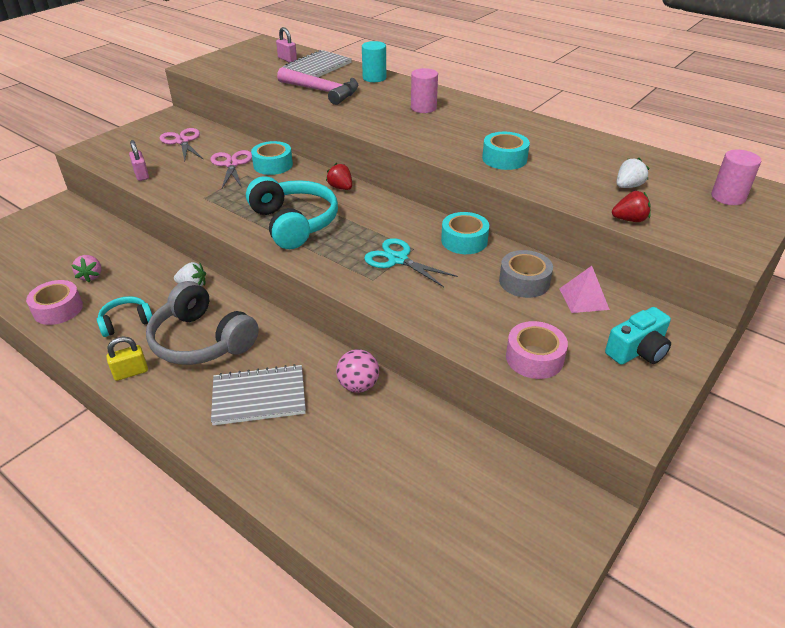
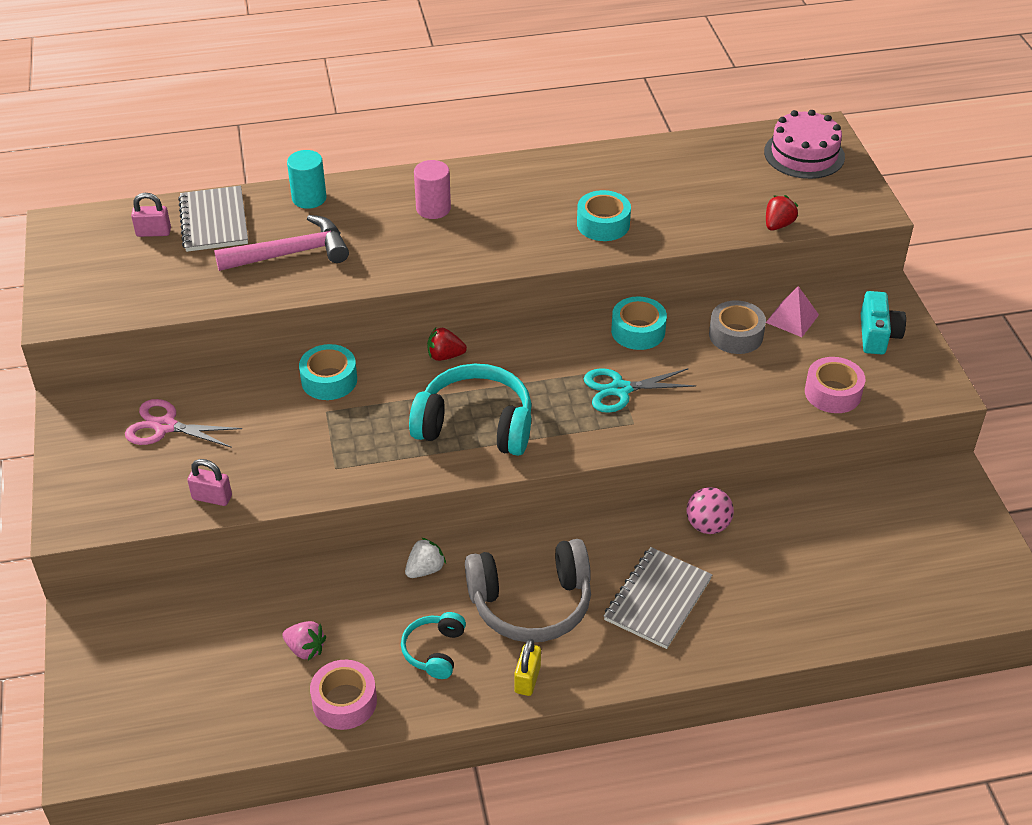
camera: 50 degrees left, 5 degrees up
pink scissors [211,150,252,188] -> none
white strawberry [617,158,649,188] -> none
pink cylinder [711,150,761,205] -> pink cake [764,110,845,179]

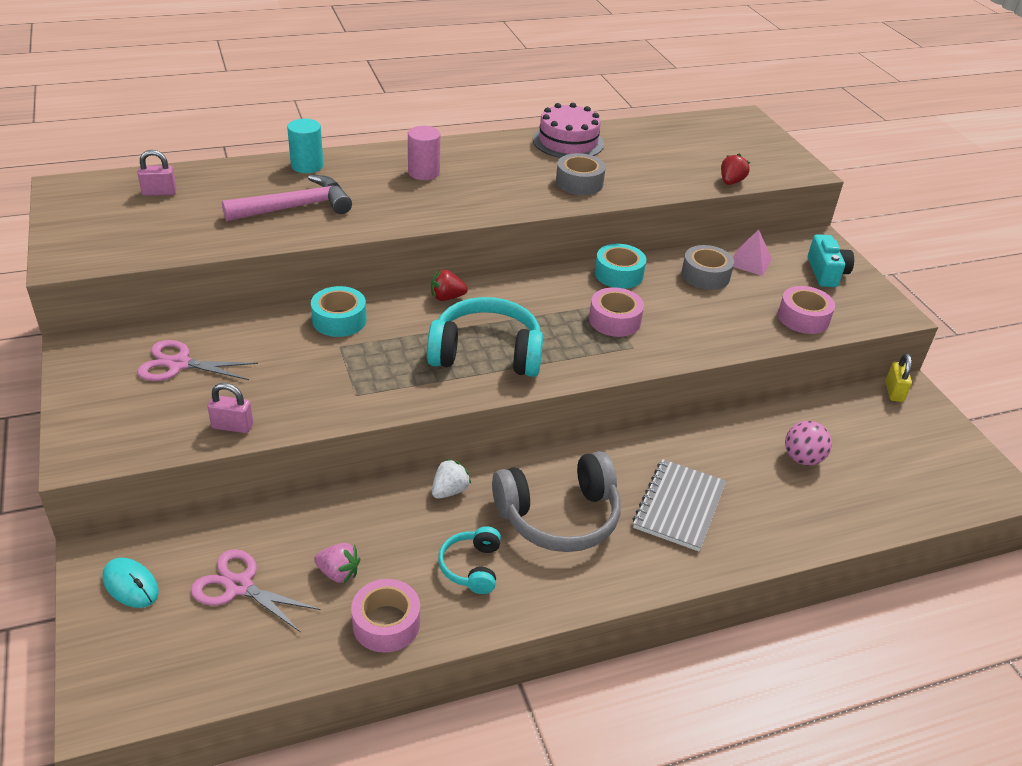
camera: 10 degrees left, 5 degrees down
grey notebook [178,186,248,252] -> none
yellow padlock [514,639,541,696] -> yellow padlock moved to [885,353,912,402]
turquoise tape [577,190,631,241] -> grey tape [556,153,606,195]
turquoise scissors [584,368,696,413] -> pink tape [589,287,644,337]
pink ball [686,487,734,534] -> pink ball moved to [785,421,832,466]
pink cake [764,110,845,179] -> pink cake moved to [533,103,604,158]
none -> turquoise mouse [102,558,159,608]
none -> pink scissors [191,549,320,632]

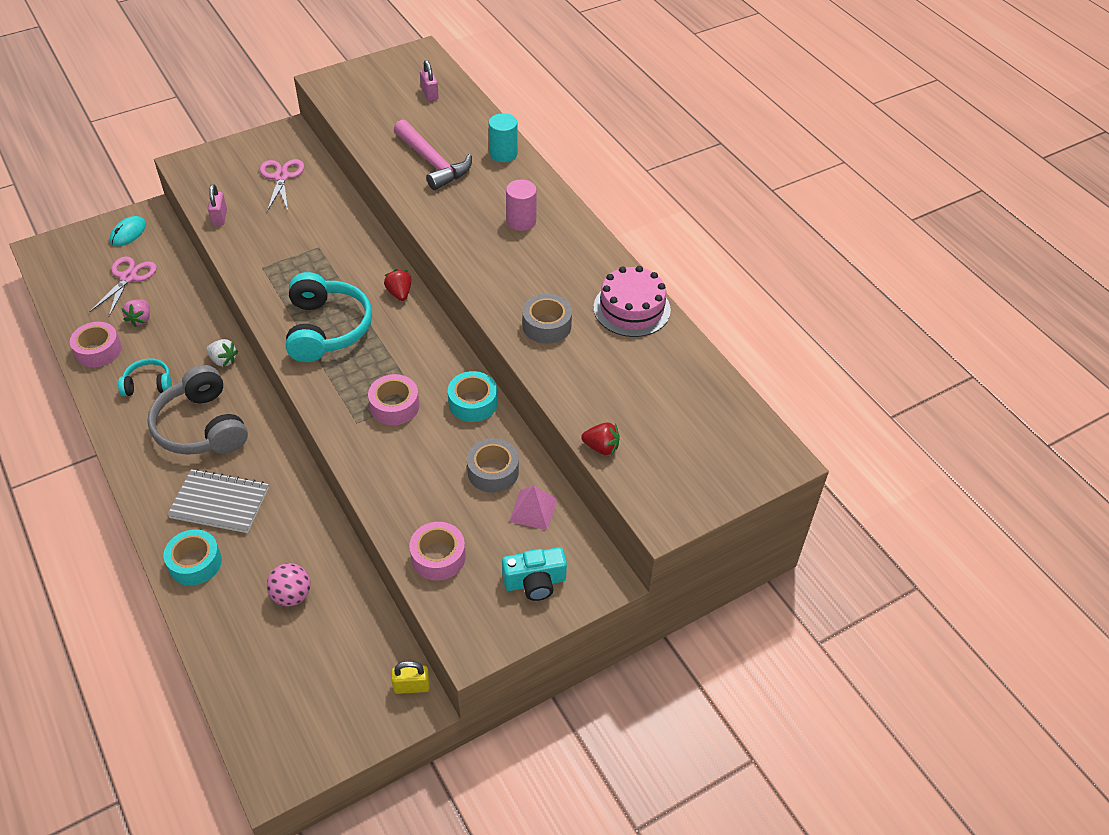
camera: 80 degrees right, 10 degrees up
turquoise tape [311,286,367,337] -> turquoise tape moved to [164,529,222,585]

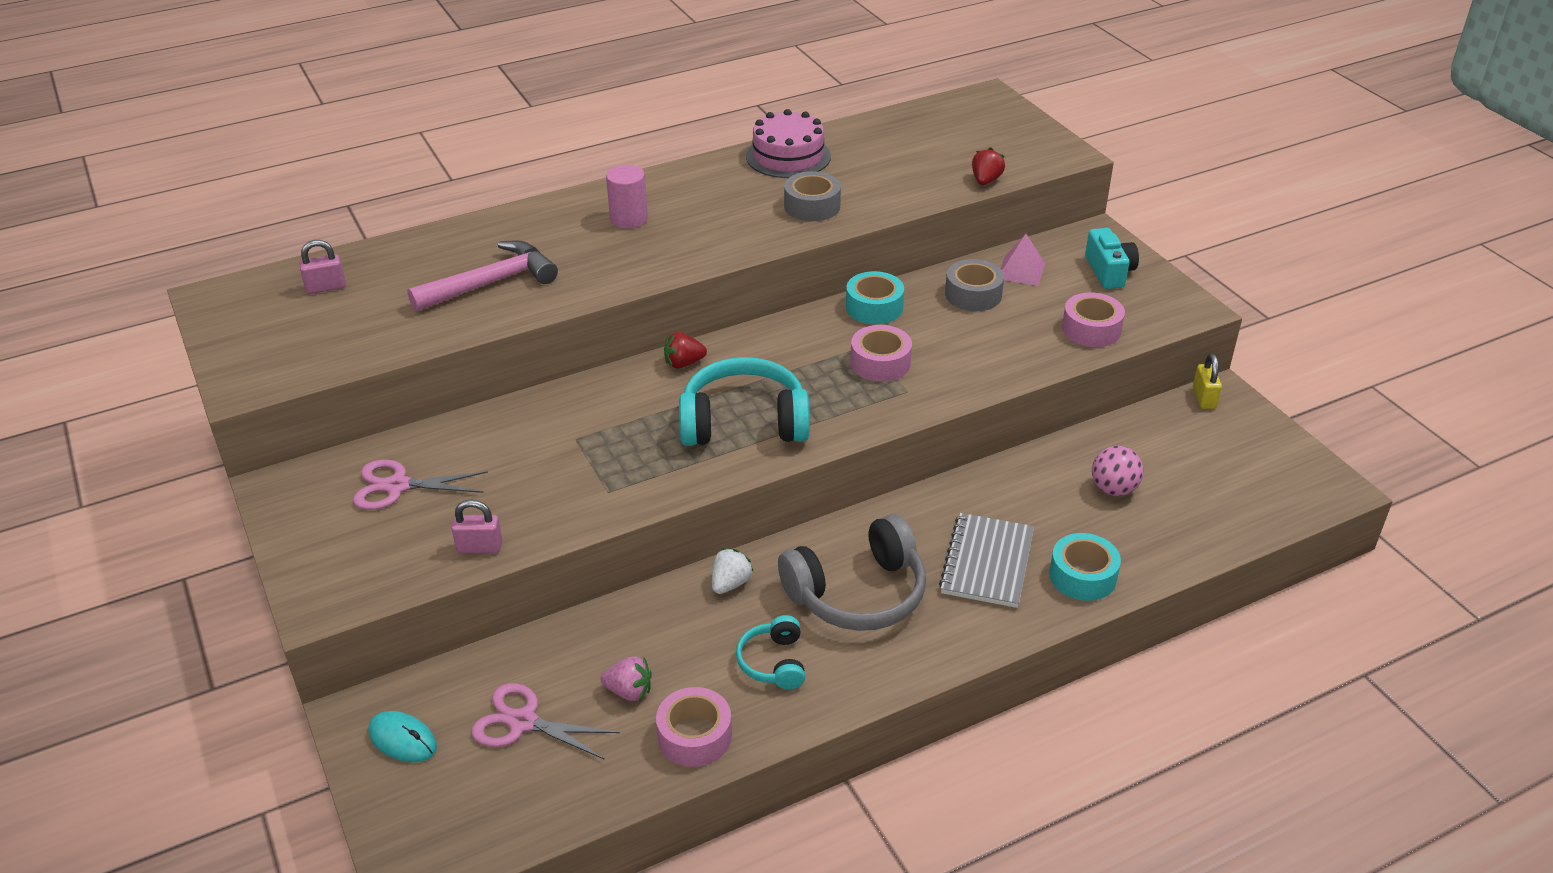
camera: 85 degrees left, 10 degrees down
turquoise cylinder [489,113,518,162] -> none

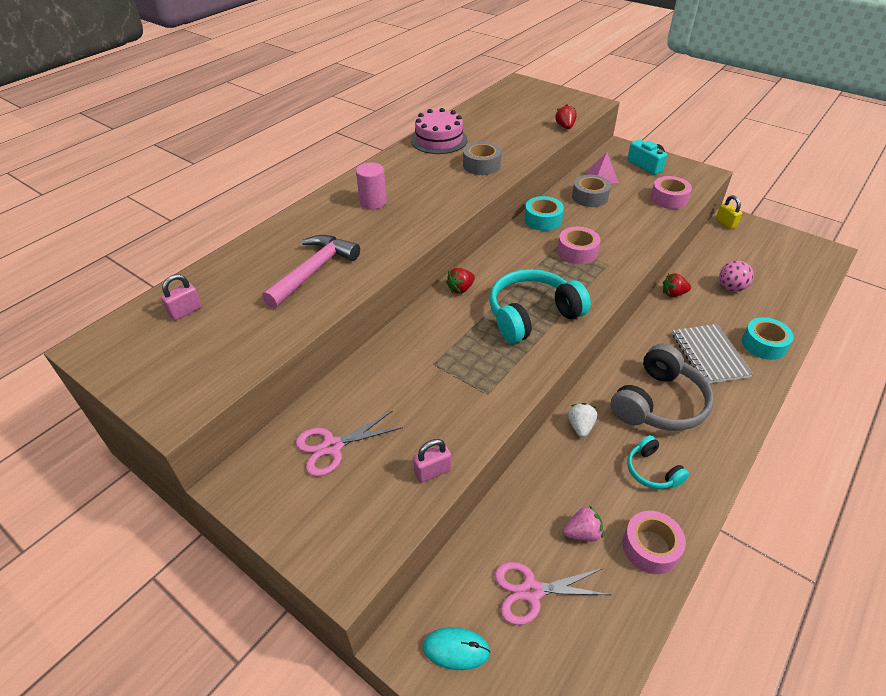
camera: 25 degrees left, 5 degrees up
none -> red strawberry [663,273,691,297]

